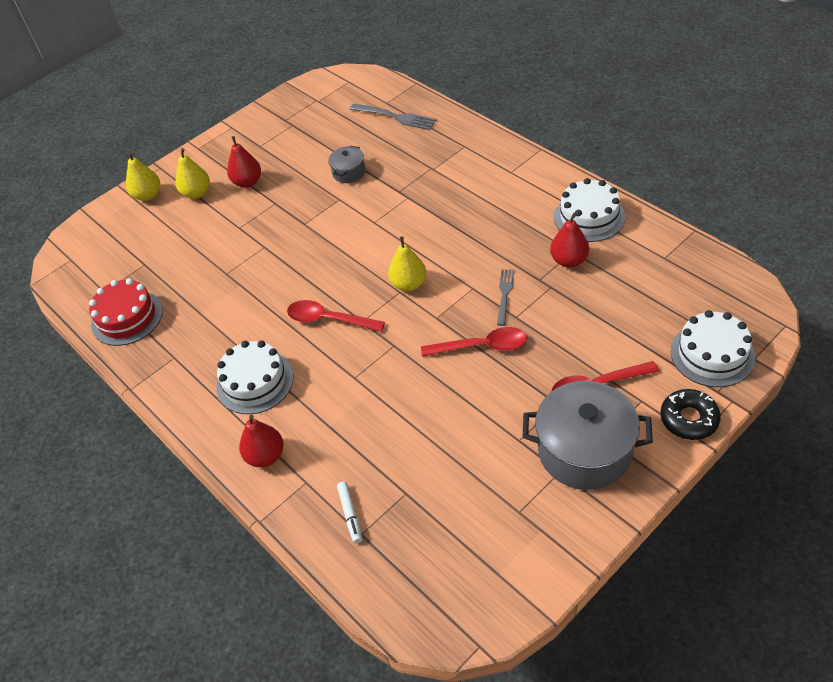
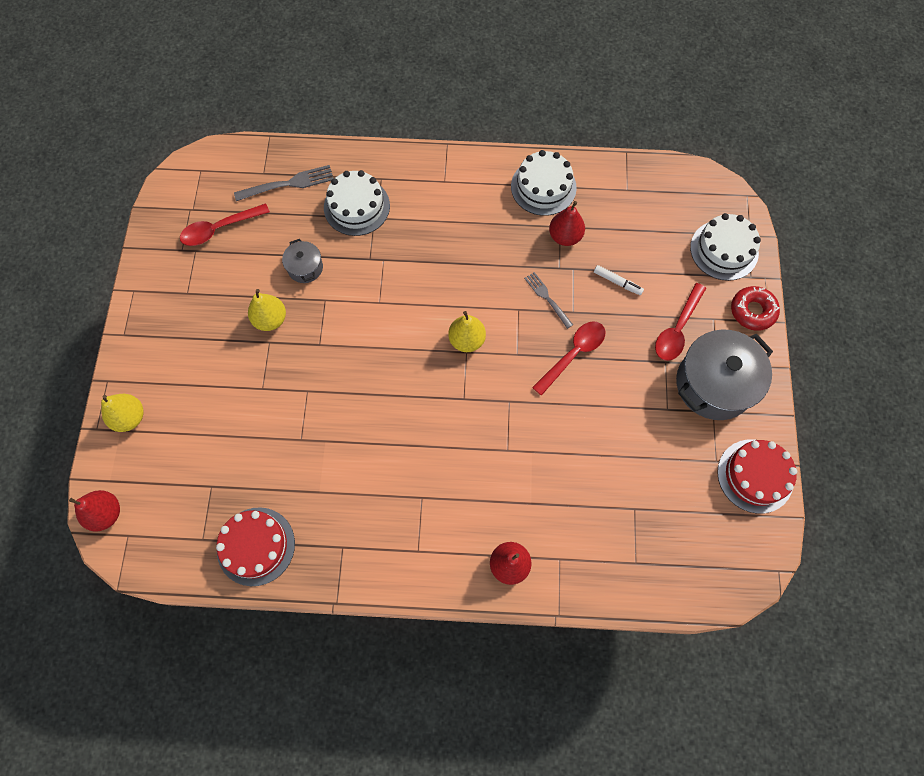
camera: 50 degrees left, 20 degrees up
yellow pear [176,148,210,199] -> yellow pear moved to [248,289,286,331]
white cake [216,341,293,414] -> white cake moved to [324,170,390,236]
red pear [227,136,261,188] -> red pear moved to [69,490,120,532]
red spoon [287,300,385,332] -> red spoon moved to [180,203,270,246]
white marker [337,481,362,543] -> white marker moved to [594,265,644,295]
black donut [660,389,721,440] -> red donut [731,286,780,331]
none -> red cake [717,439,797,514]

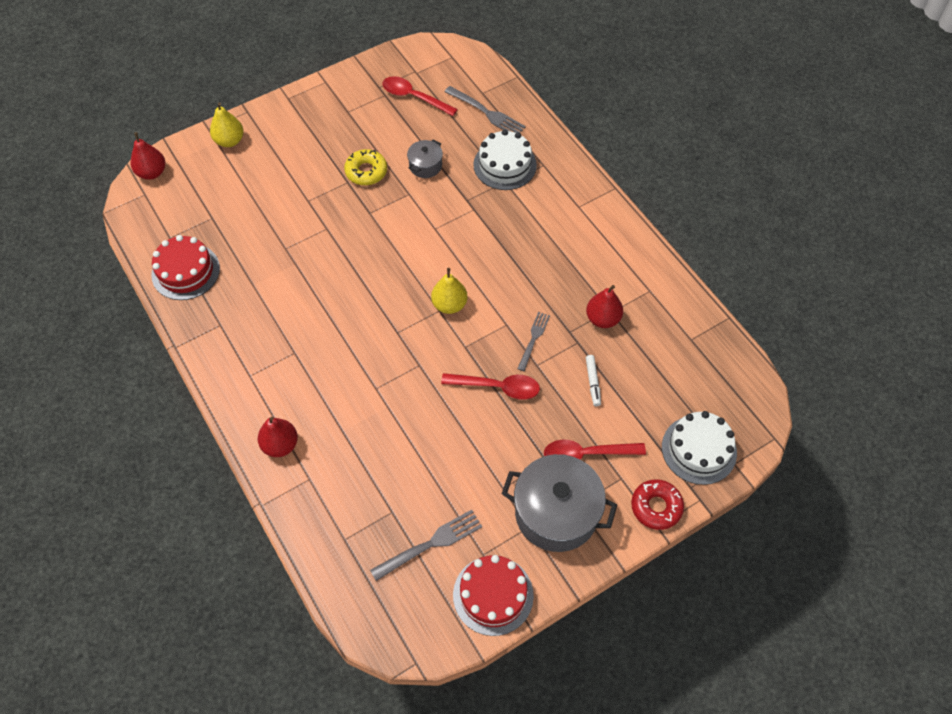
camera: 55 degrees right, 10 degrees down
yellow pear [248,289,286,331] -> yellow donut [344,149,387,185]
white cake [511,150,577,216] -> none
none -> grey fork [370,510,482,581]

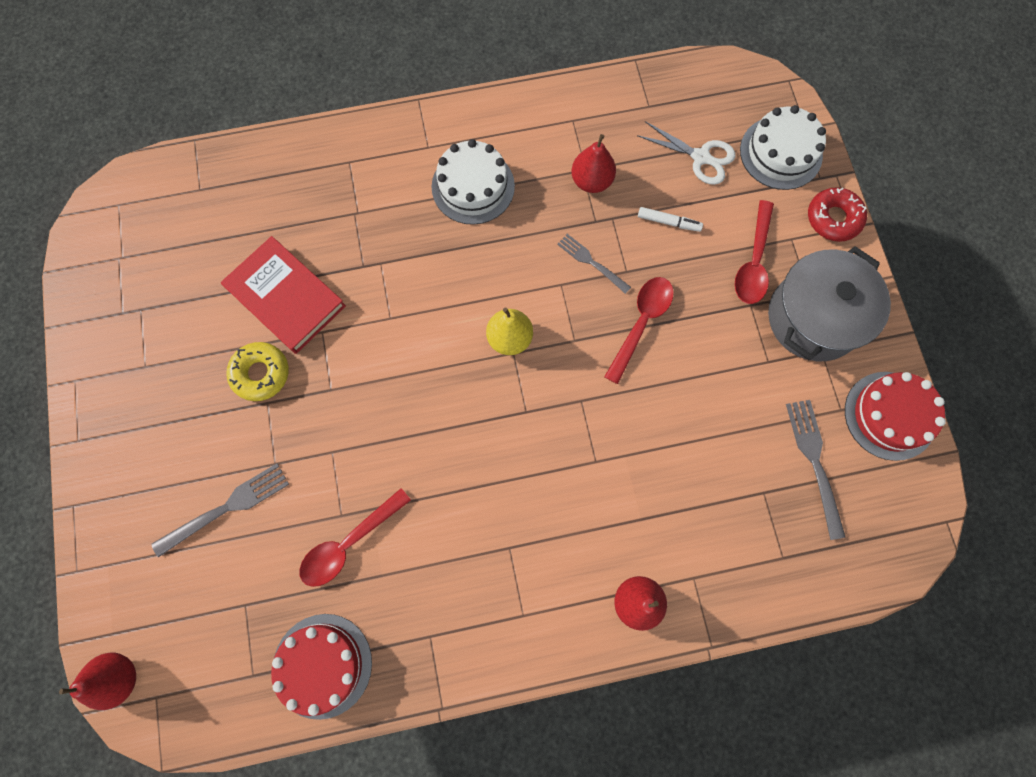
camera: 70 degrees left, 15 degrees up
yellow pear [210,102,244,147] -> none
red spoon [382,76,458,116] -> red spoon moved to [299,488,411,587]
grey pot [407,140,443,178] -> red book [221,236,346,354]
grey fork [445,86,525,133] -> grey fork moved to [151,463,289,557]
white cake [473,130,537,190] -> white cake moved to [432,139,515,225]
none -> white scissors [637,121,736,185]

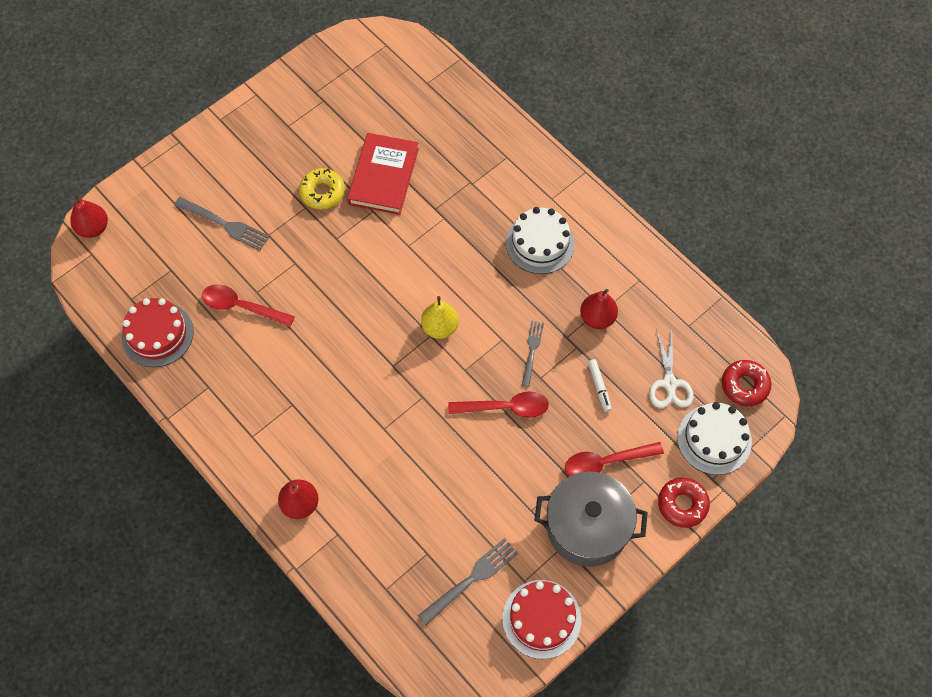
camera: 60 degrees right, 10 degrees down
none -> red donut [722,360,772,406]

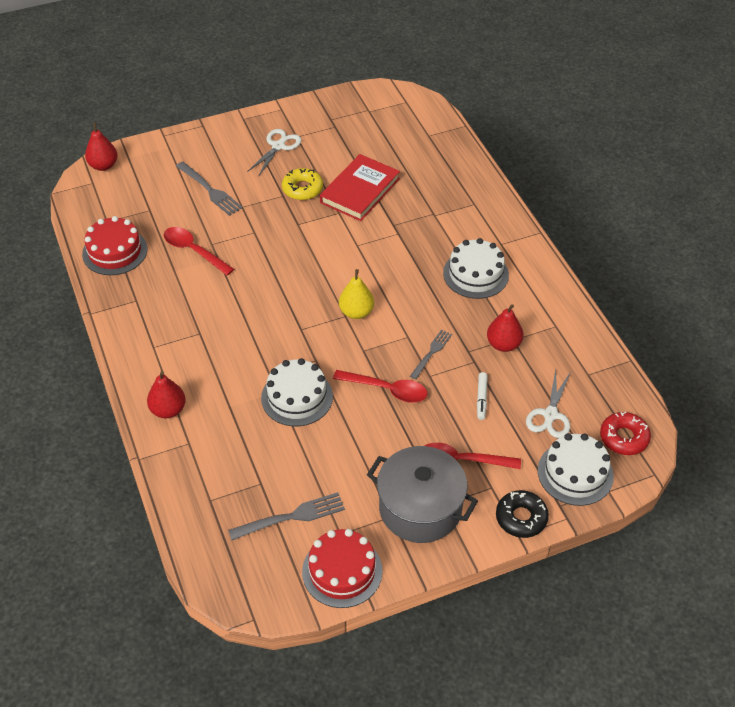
camera: 20 degrees right, 15 degrees down
red donut [658,477,710,528] -> black donut [496,490,549,538]
none -> white scissors [247,129,301,177]
none -> white cake [261,358,333,426]

